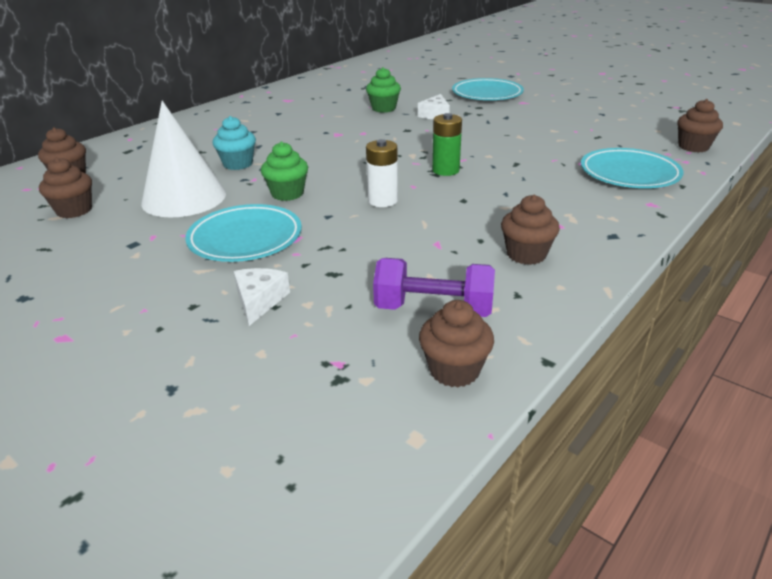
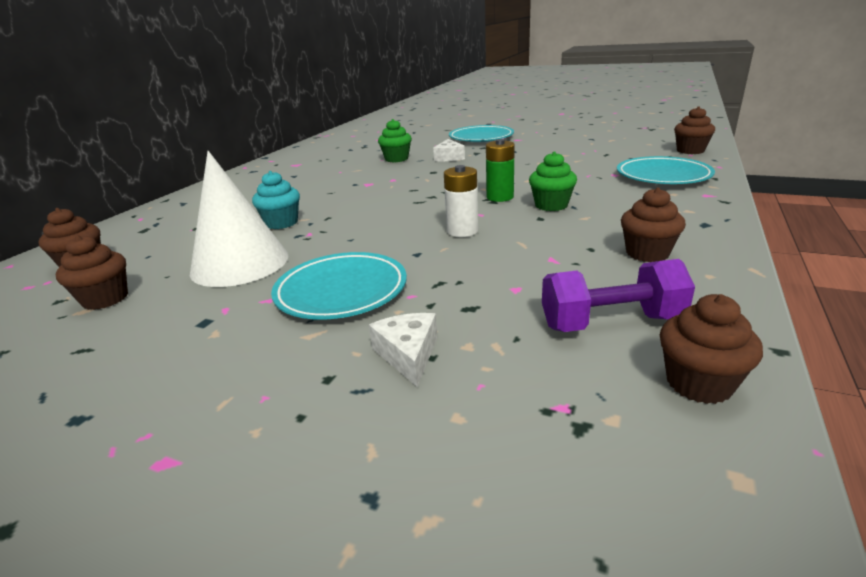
camera: 15 degrees left, 5 degrees down
green cupcake [261,142,308,201] -> green cupcake moved to [529,151,577,211]

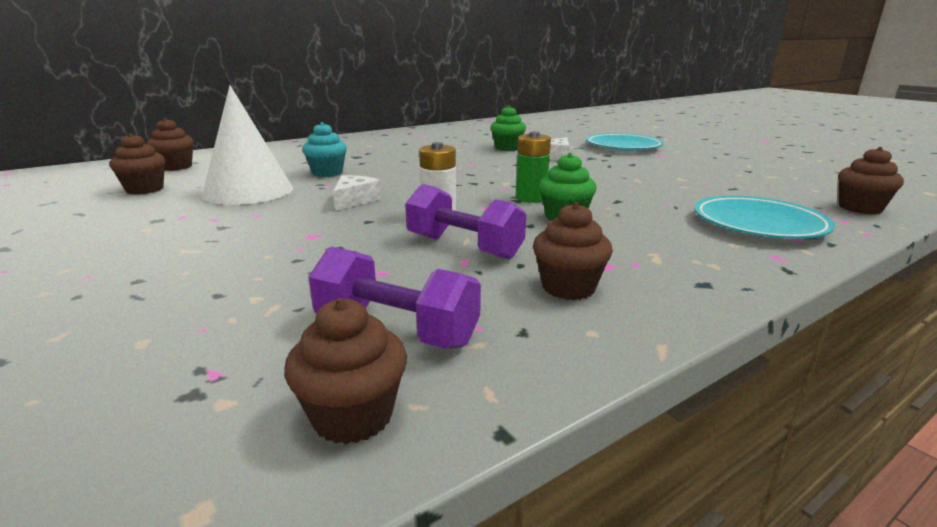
camera: 30 degrees right, 5 degrees down
turquoise plate [271,252,407,320] -> none
white cheese [369,313,437,387] -> white cheese moved to [334,175,381,211]
none -> purple dumbbell [405,184,526,260]

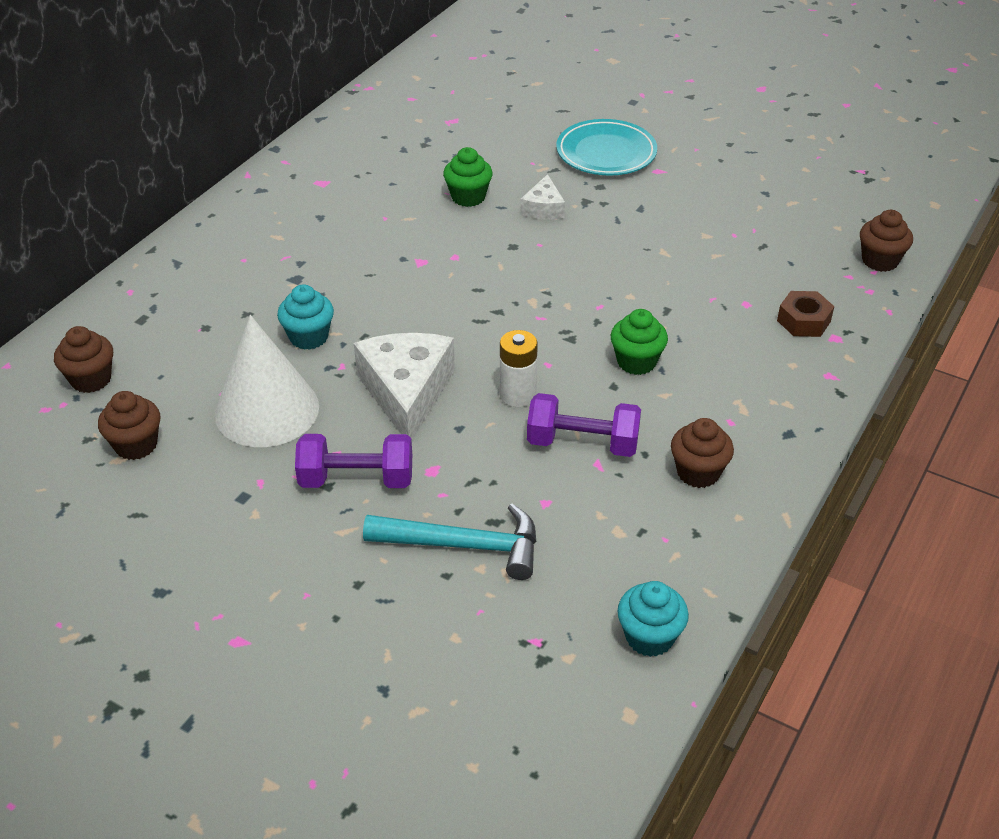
camera: 25 degrees left, 20 degrees up
brown cupcake [284,298,407,444] -> turquoise cupcake [618,581,689,657]
purple dumbbell [308,247,481,348] -> purple dumbbell moved to [295,434,412,488]
white cheese [334,175,381,211] -> white cheese [354,333,455,441], size x1.92
green battery [516,131,551,203] -> none
turquoise plate [694,196,835,239] -> brown nut [777,291,834,337]
none -> turquoise hammer [363,504,536,580]

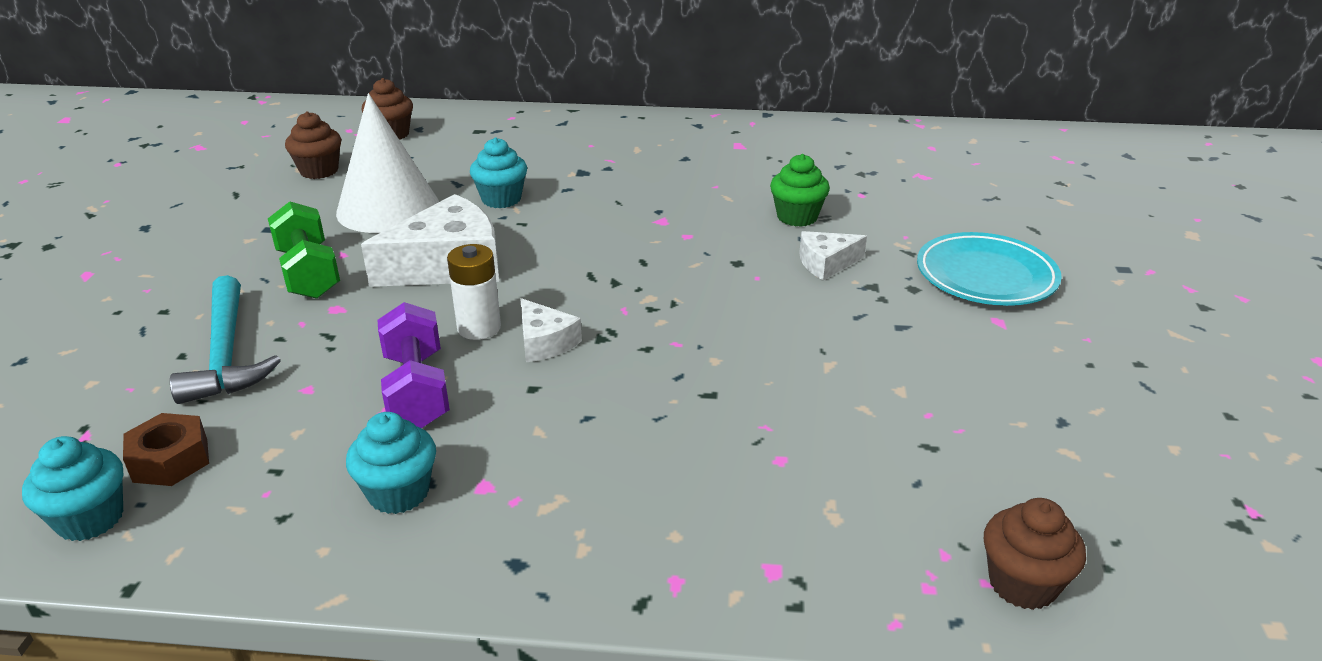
camera: 65 degrees right, 10 degrees down
purple dumbbell [295,434,412,488] -> green dumbbell [268,201,340,299]
green cupcake [611,309,668,375] -> none
brown cupcake [671,418,734,488] -> turquoise cupcake [346,412,436,514]
brown nut [777,291,834,337] -> brown nut moved to [123,413,209,486]
none -> white cheese [520,298,582,362]

